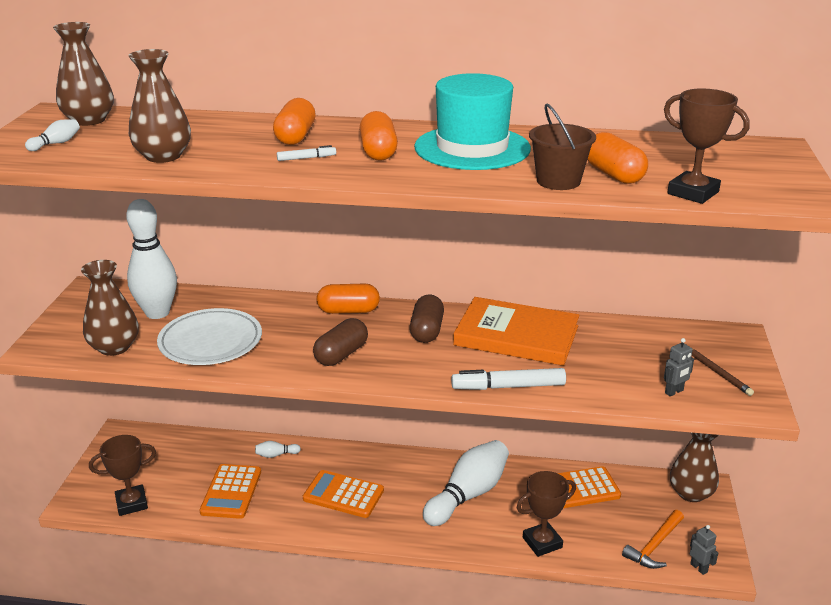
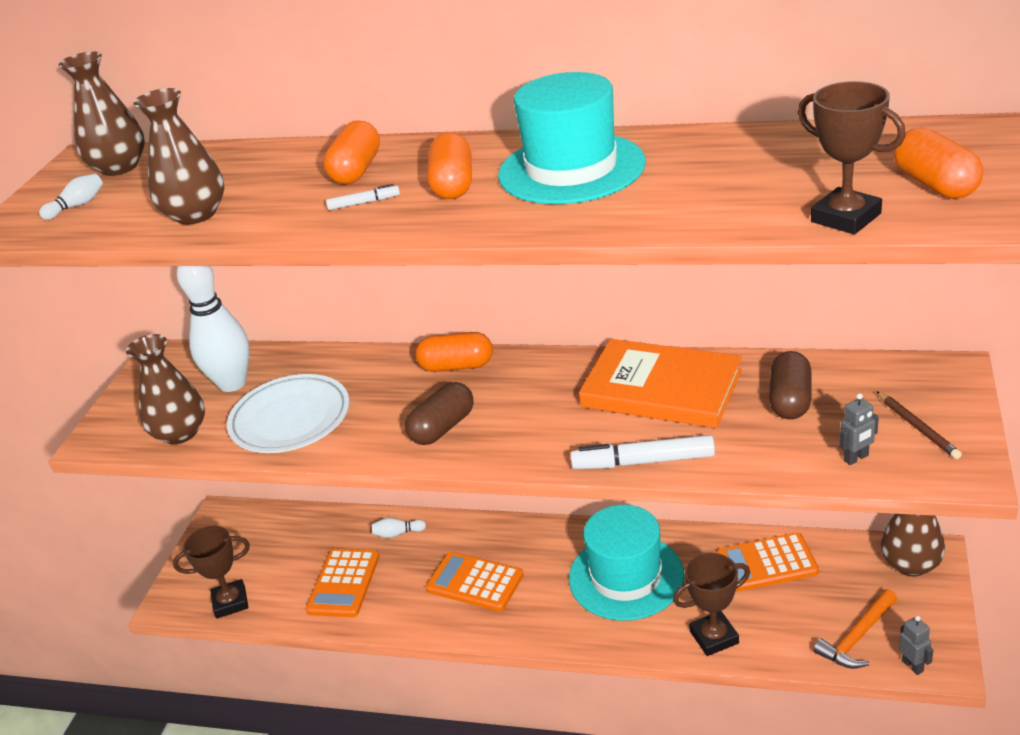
camera: 10 degrees right, 5 degrees up
brown capsule [410,294,444,343] -> brown capsule moved to [769,351,811,419]
white bowling pin [423,440,509,526] -> turquoise hat [569,505,684,621]
brown bucket [529,103,596,190] -> none
orange capsule [587,132,648,184] -> orange capsule moved to [894,127,984,199]

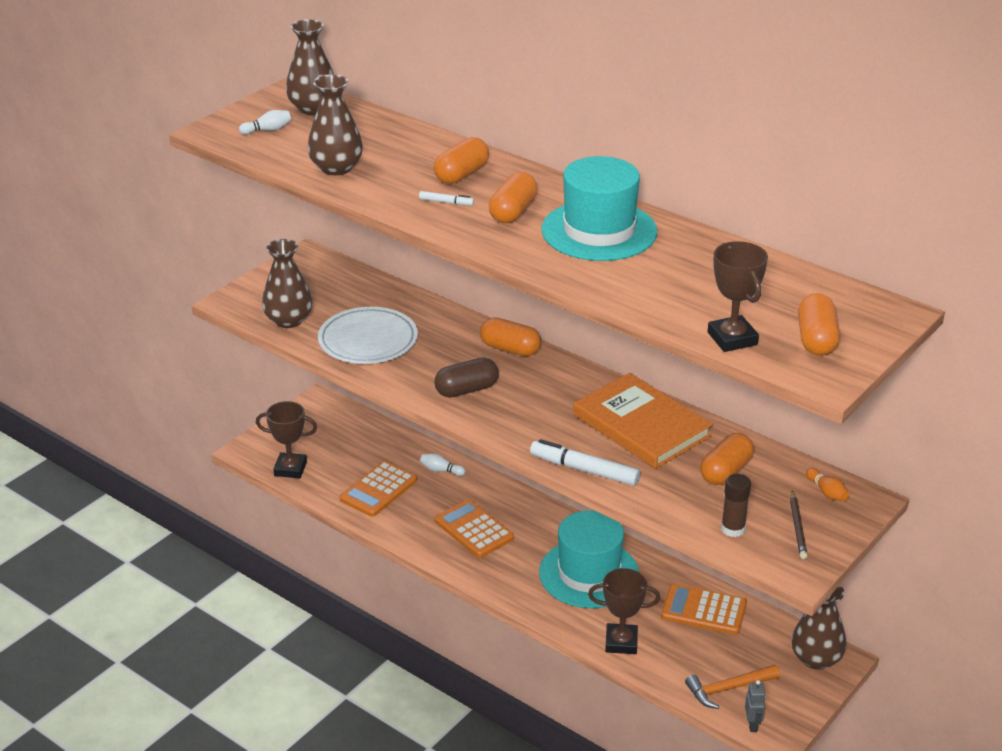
camera: 20 degrees right, 0 degrees up
white bowling pin [177,266,249,392] -> none
brown capsule [769,351,811,419] -> orange capsule [700,433,754,485]
grey robot [840,393,879,465] -> brown glue stick [721,474,751,537]
none -> orange bowling pin [806,468,849,501]

